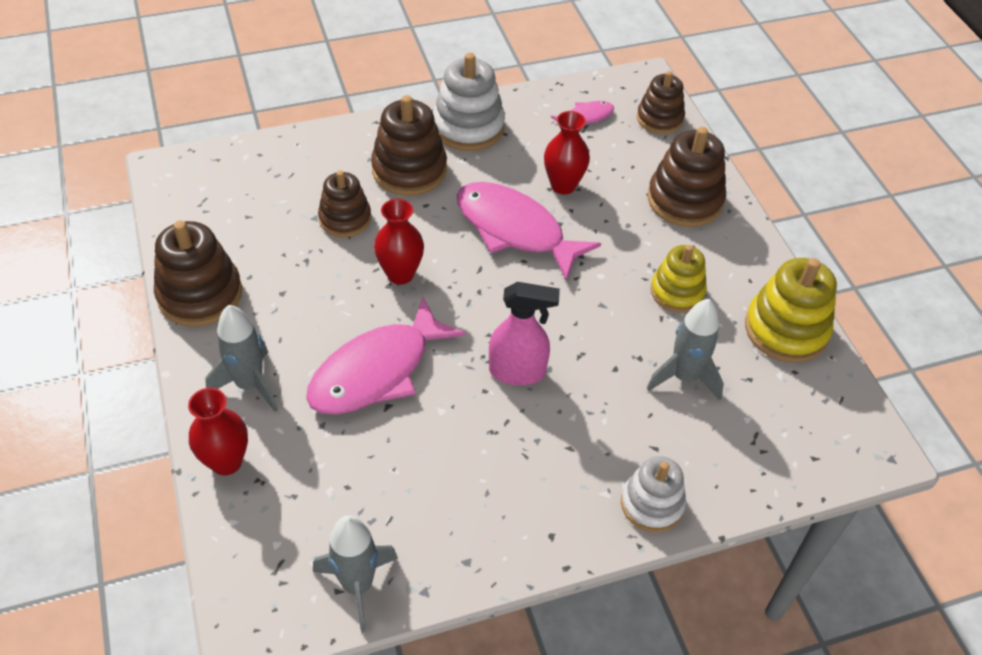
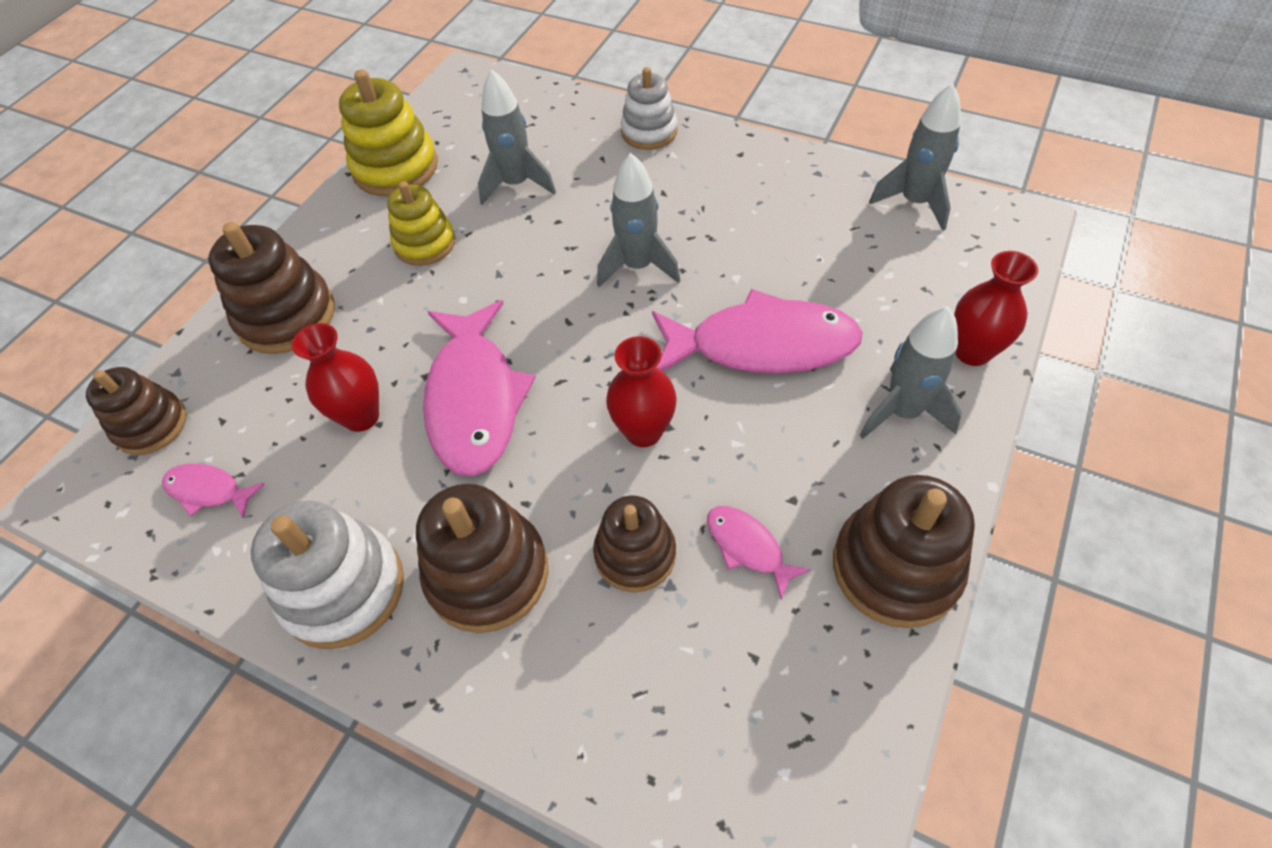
camera: 130 degrees left, 5 degrees up
pink spray bottle [489,282,560,385] -> grey rocket [597,153,681,287]
none -> pink fish [707,506,811,599]

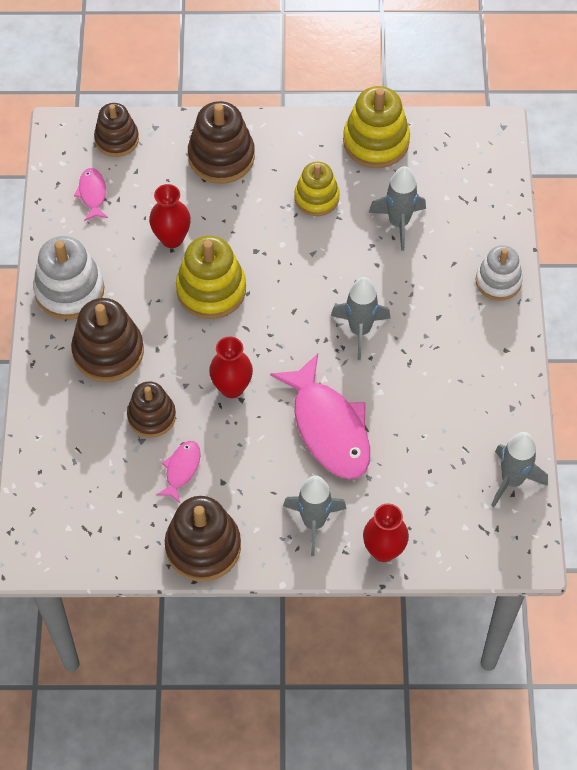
camera: 60 degrees right, 5 degrees up
pink fish [423,300,536,476] -> yellow stacking toy [176,235,246,319]

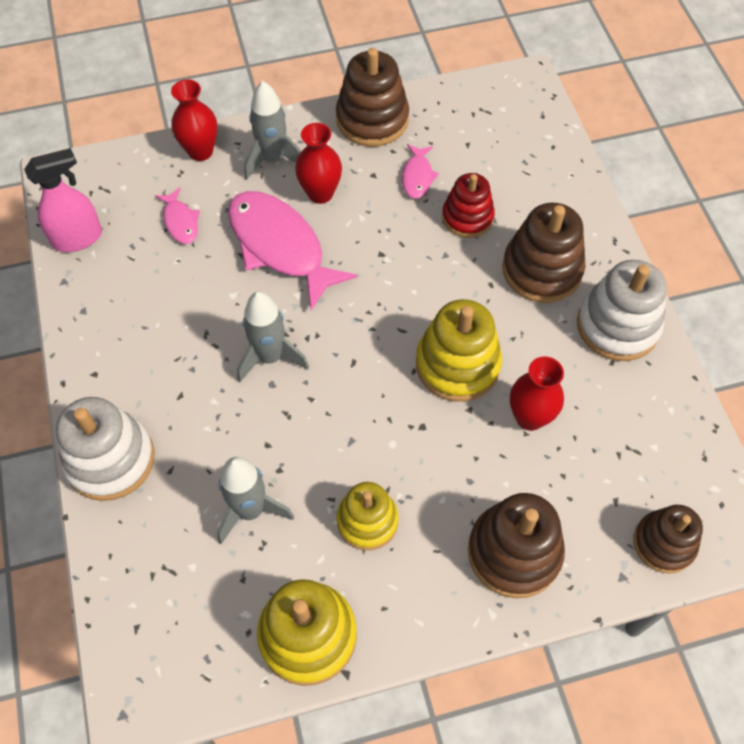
camera: 165 degrees right, 0 degrees up
pink fish [74,168,108,221] -> pink fish moved to [155,187,200,244]
brown stacking toy [127,381,176,437] -> red stacking toy [442,173,495,238]
red vase [209,337,253,398] -> red vase moved to [295,123,342,204]
white stacking toy [476,245,523,301] -> white stacking toy [56,397,154,501], size x1.50
grey rocket [491,432,548,507] -> pink spray bottle [24,148,102,252]

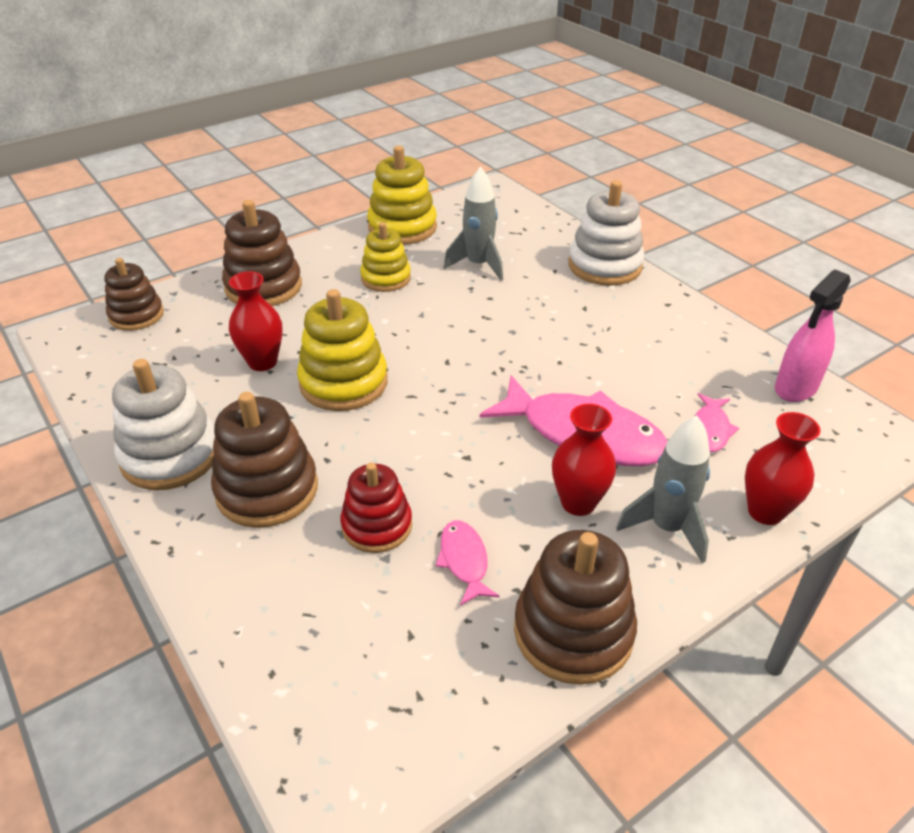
camera: 160 degrees right, 20 degrees down
pink fish [155,187,200,244] -> pink fish turned 120 degrees counterclockwise [695,393,739,452]
grey rocket [237,292,309,382] -> none

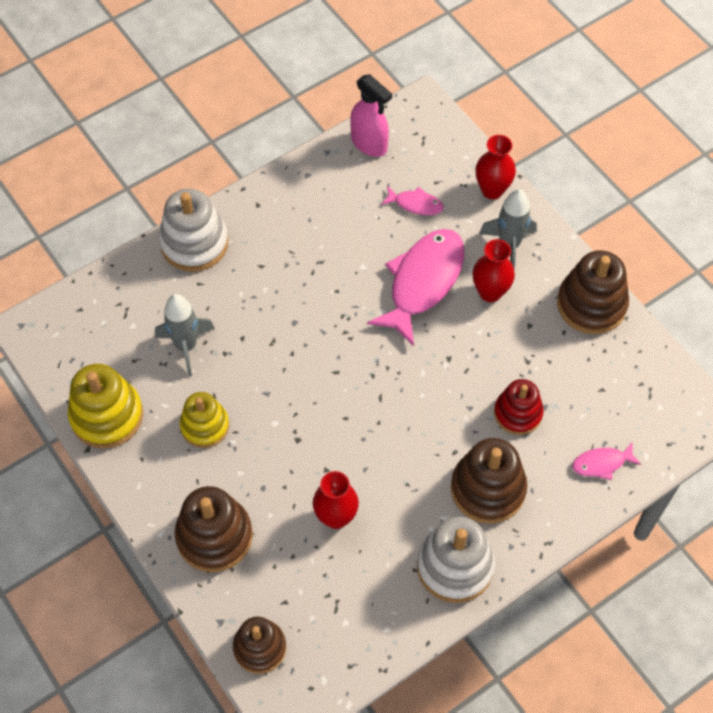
camera: 90 degrees left, 20 degrees up
yellow stacking toy [297,289,388,411] -> none
pink fish [435,520,500,606] -> pink fish moved to [572,442,641,480]

